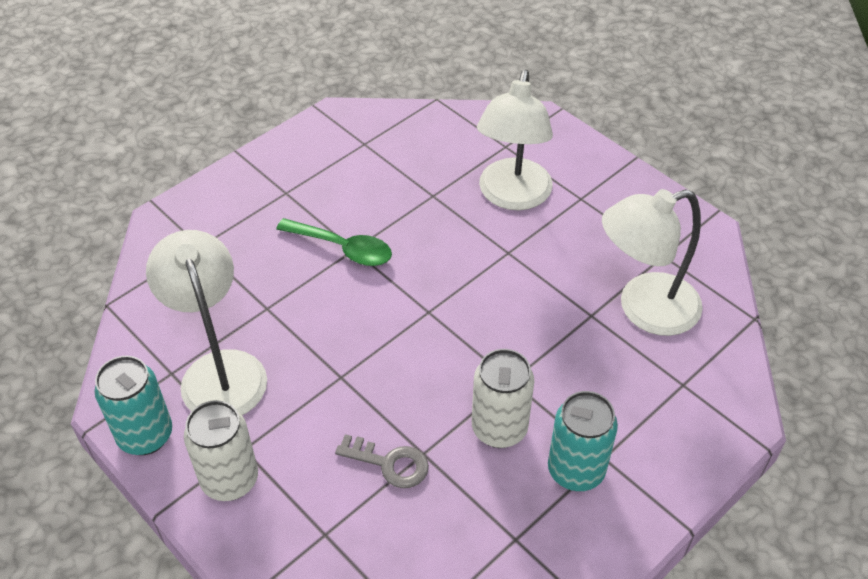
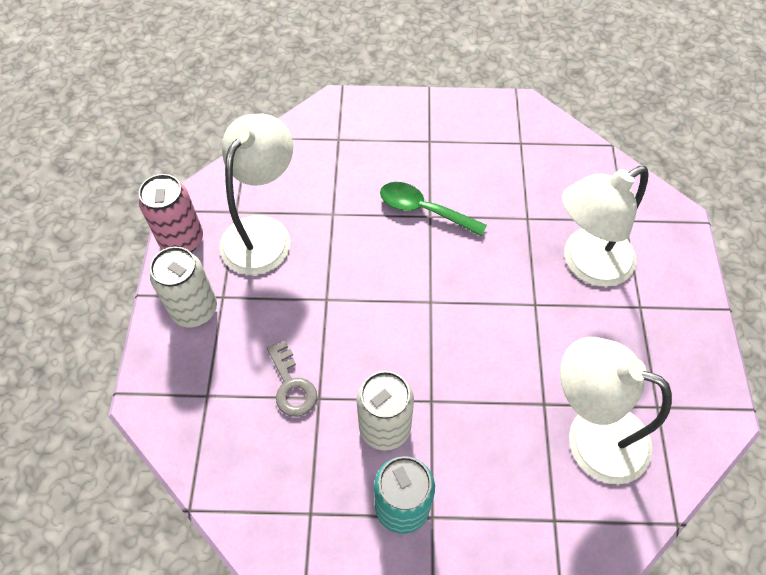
camera: 45 degrees right, 10 degrees up
turquoise can [94,356,172,455] -> pink can [139,174,203,252]
green spoon [276,218,392,266] -> green spoon turned 135 degrees clockwise [380,182,487,236]

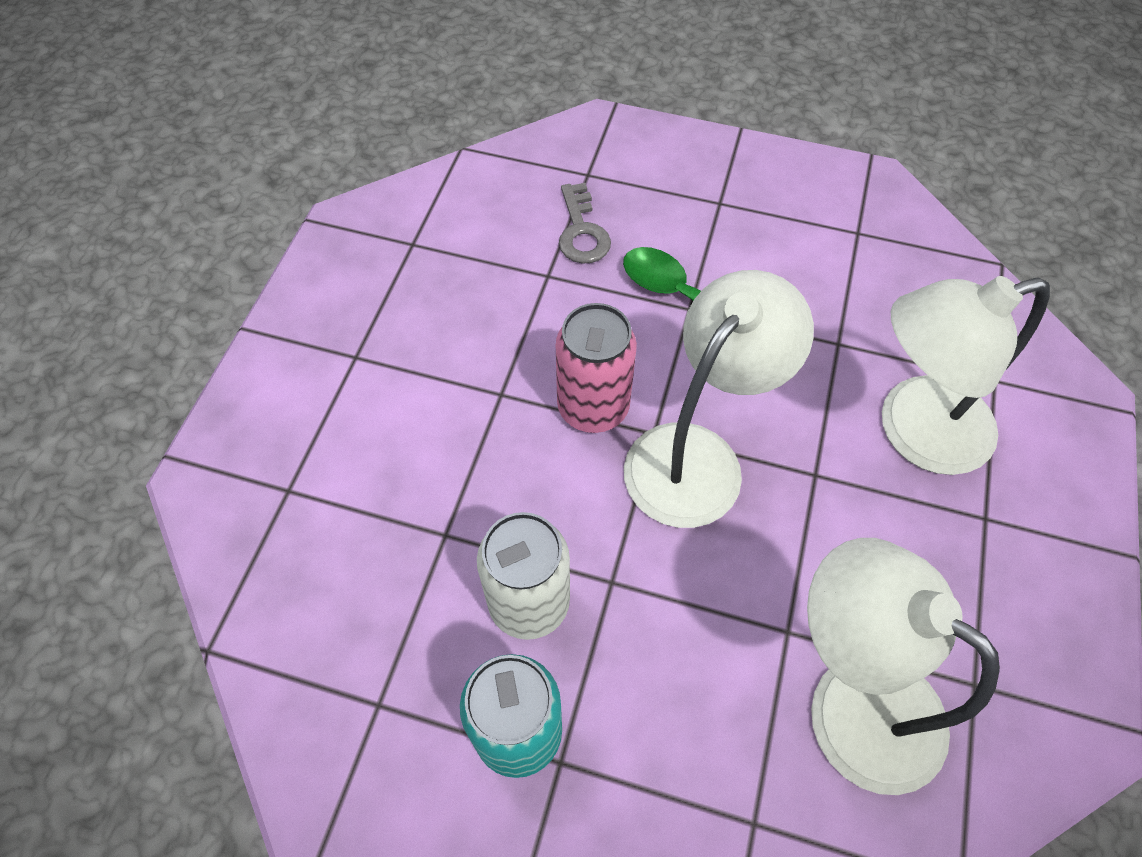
camera: 15 degrees right, 0 degrees up
pink can [139,174,203,252] -> pink can moved to [556,303,637,433]
white can [150,247,217,327] -> none
white lamp [219,114,293,275] -> white lamp moved to [624,270,814,528]
grey key [267,341,317,417] -> grey key moved to [559,183,611,264]

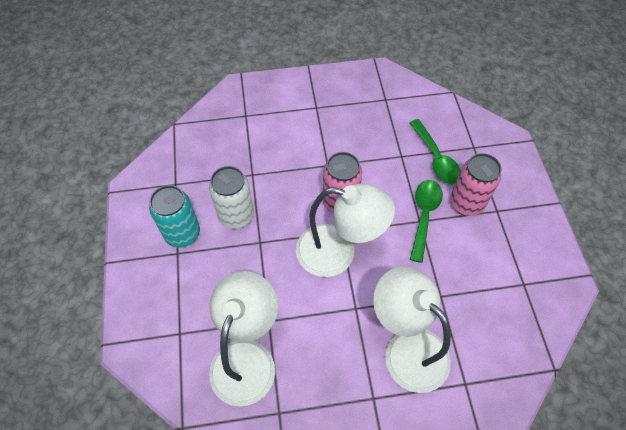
camera: 65 degrees right, 0 degrees up
grey key [559,183,611,264] -> green spoon [410,119,461,184]
none -> pink can [450,153,502,216]

